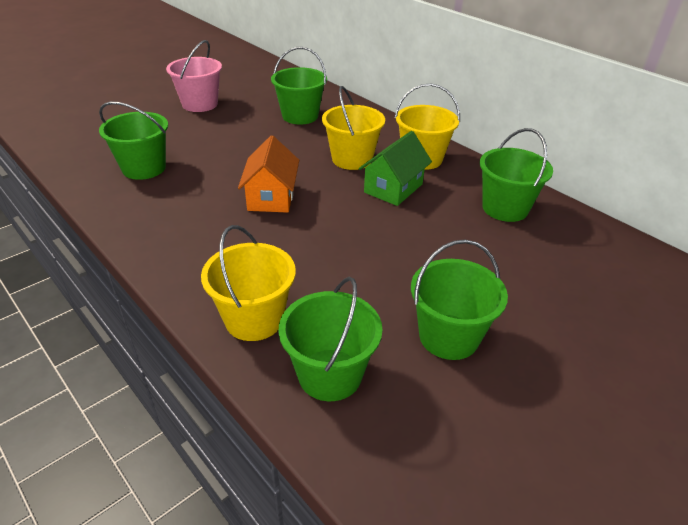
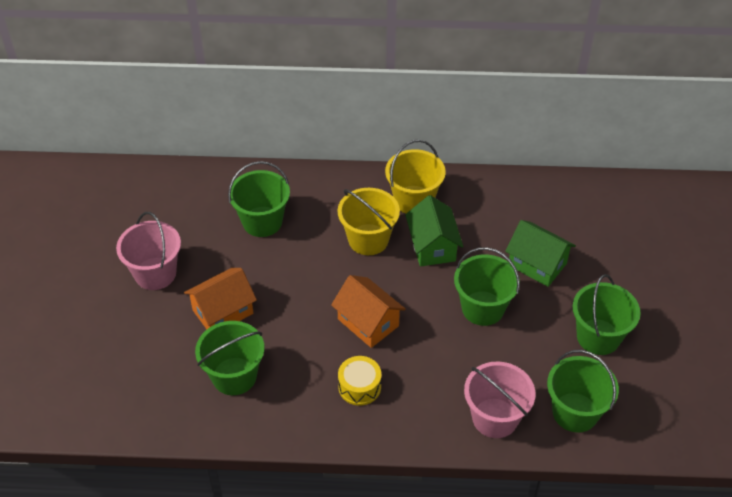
camera: 45 degrees left, 10 degrees up
yellow bucket [201,225,296,341] -> pink bucket [464,361,536,438]
green bucket [480,128,553,222] -> green bucket moved to [454,247,520,326]
none -> orange house [184,268,257,329]
none -> yellow drum [338,356,381,406]
none -> green house [505,220,576,287]

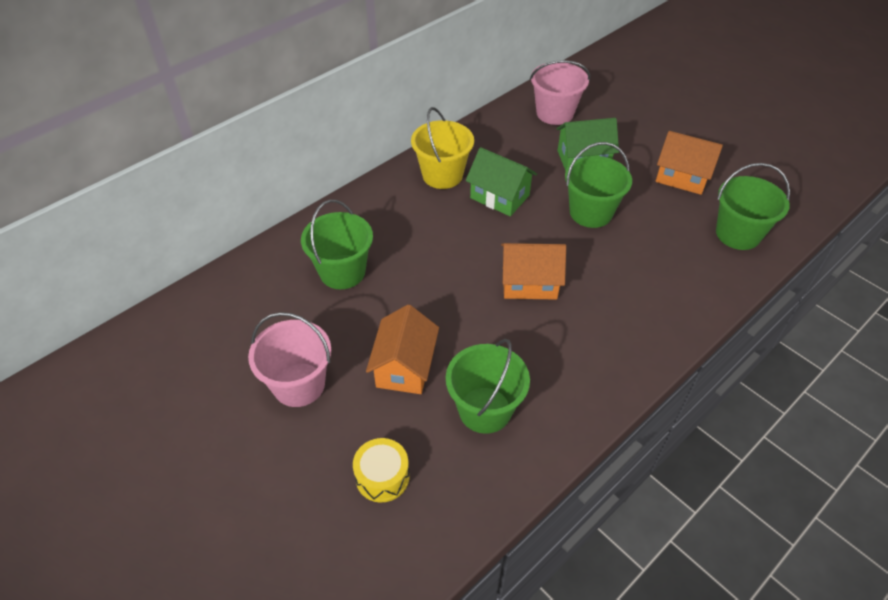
camera: 45 degrees left, 0 degrees up
yellow bucket [338,188,400,255] -> none
yellow drum [338,356,381,406] -> yellow drum moved to [353,438,409,502]
pink bucket [464,361,536,438] -> pink bucket moved to [530,60,590,125]
green bucket [573,274,641,355] -> orange house [656,131,723,195]

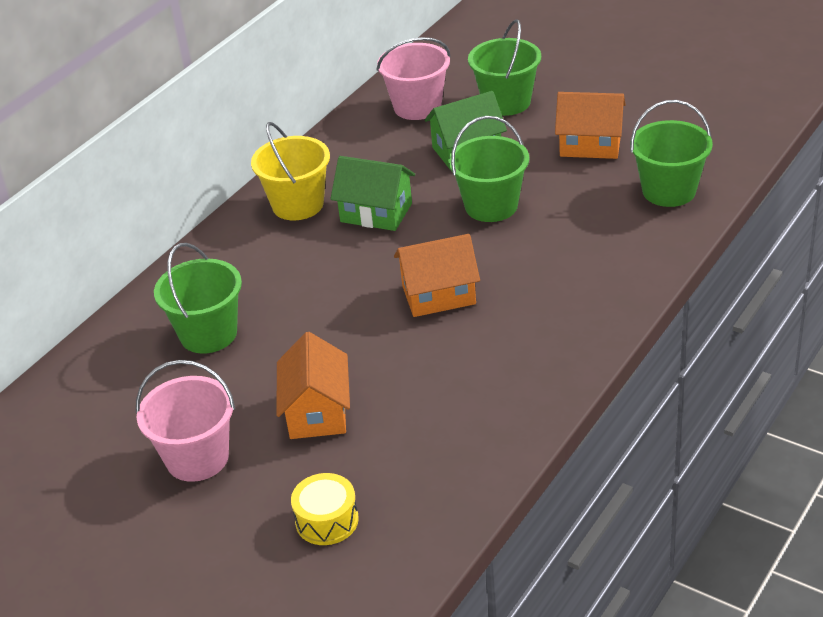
camera: 10 degrees left, 10 degrees down
green bucket [446,339,530,434] -> green bucket moved to [468,19,541,116]

